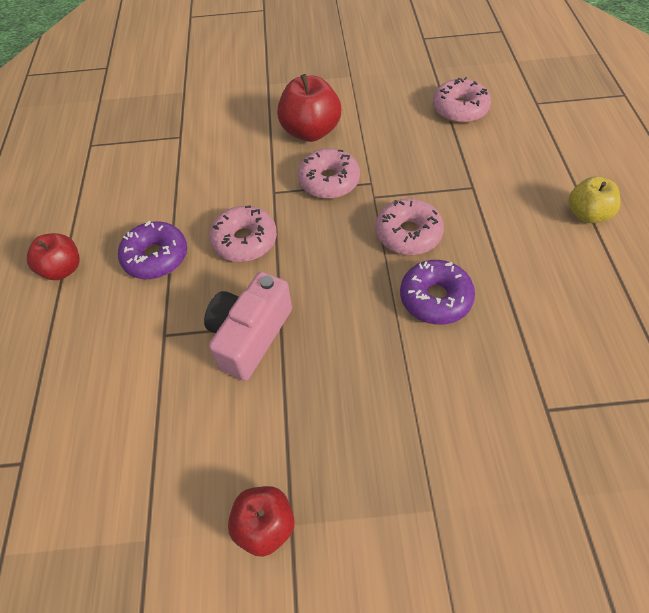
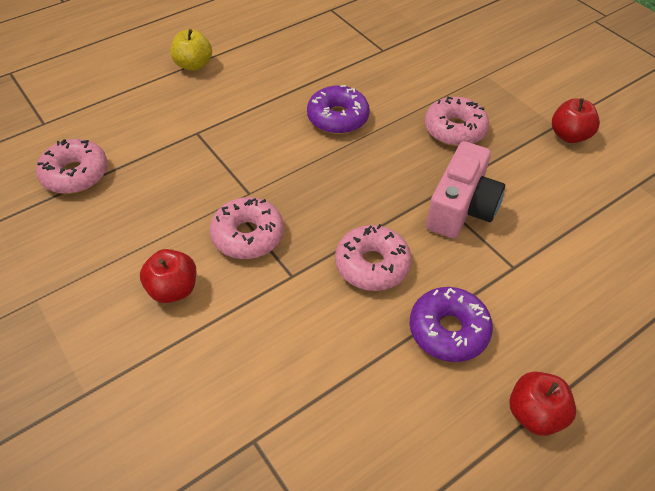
camera: 125 degrees left, 5 degrees down
pink camera [204,272,292,381] -> pink camera turned 60 degrees counterclockwise [426,141,505,239]
red apple [277,74,341,142] -> red apple [140,249,196,303], size x0.65
pink donut [375,199,444,255] -> pink donut moved to [425,97,489,146]

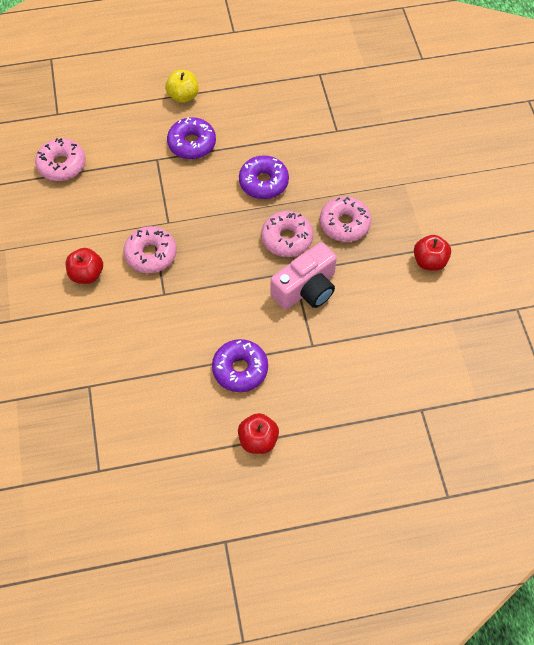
camera: 25 degrees right, 10 degrees up
pink donut [335,224,412,291] -> pink donut moved to [261,211,313,257]
none -> purple donut [167,117,216,159]

